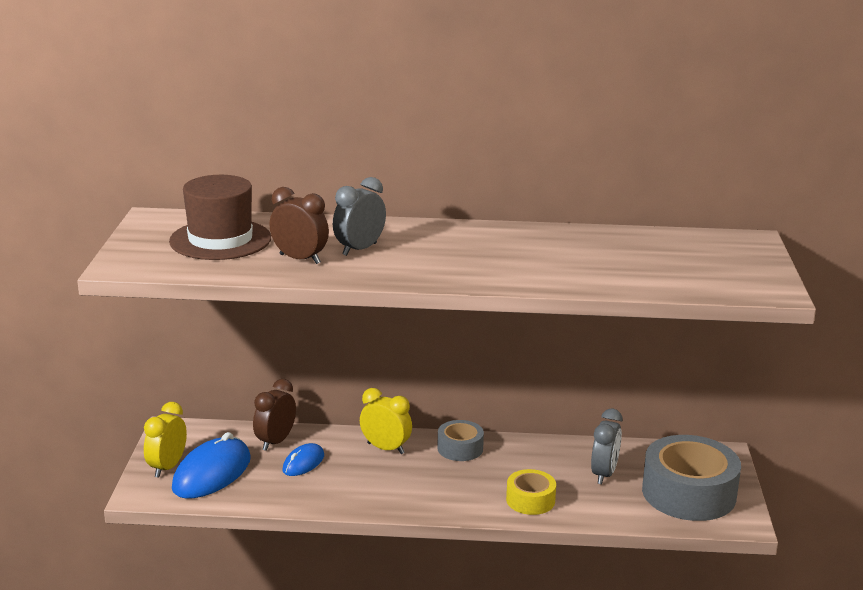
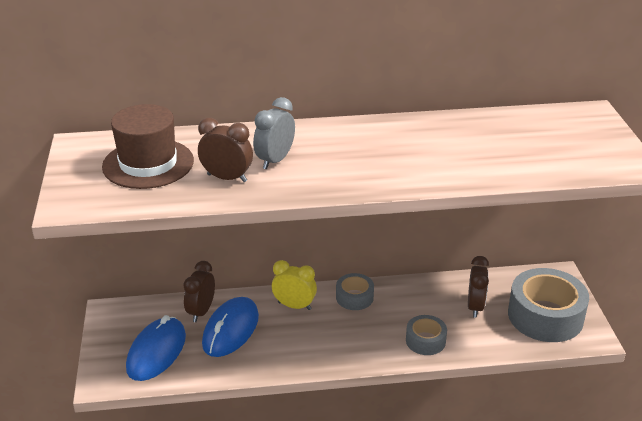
camera: 10 degrees left, 10 degrees up
yellow clock [144,402,187,478] -> none
blue mouse [282,443,324,476] -> blue mouse [202,297,259,357], size x1.81
yellow tape [506,469,556,515] -> grey tape [406,315,447,355]
grey clock [591,409,622,484] -> brown clock [468,256,489,318]

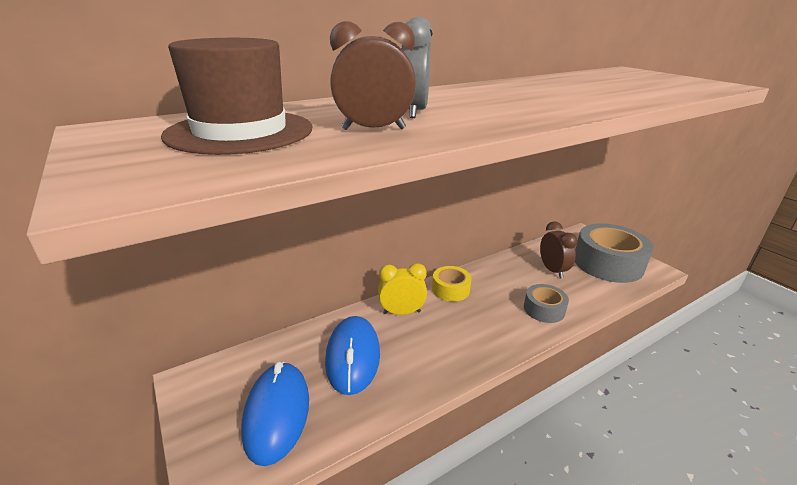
camera: 25 degrees left, 5 degrees down
brown clock [183,261,215,322] -> none
grey tape [336,273,374,310] -> yellow tape [432,266,471,302]

